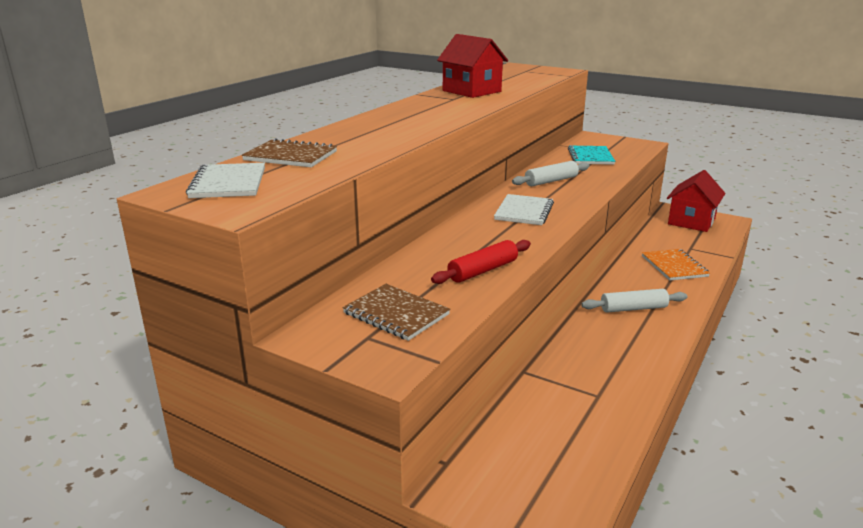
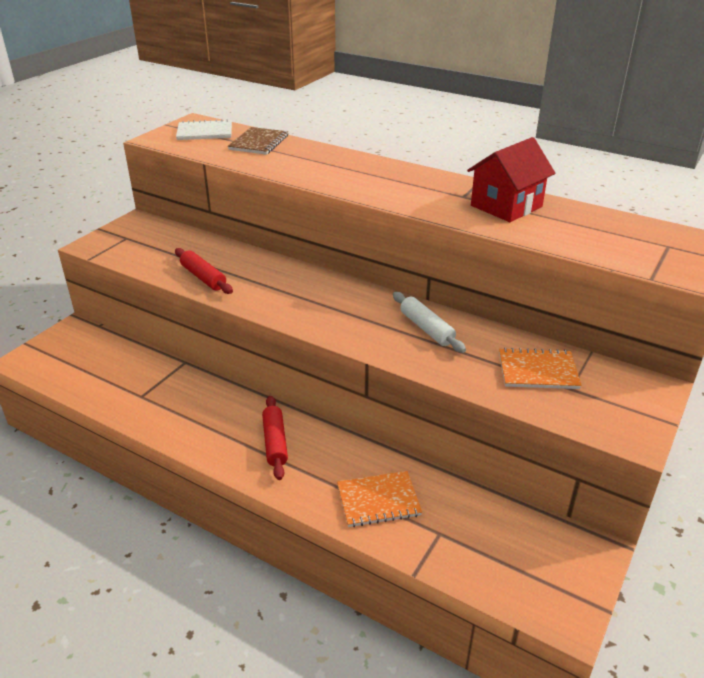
camera: 90 degrees right, 10 degrees up
brown notebook [343,284,450,341] -> none
white notebook [494,194,554,225] -> none
turquoise notebook [568,145,615,165] -> orange notebook [499,348,582,389]
white rolling pin [581,289,688,313] -> red rolling pin [262,396,288,480]
red house [667,170,726,232] -> none

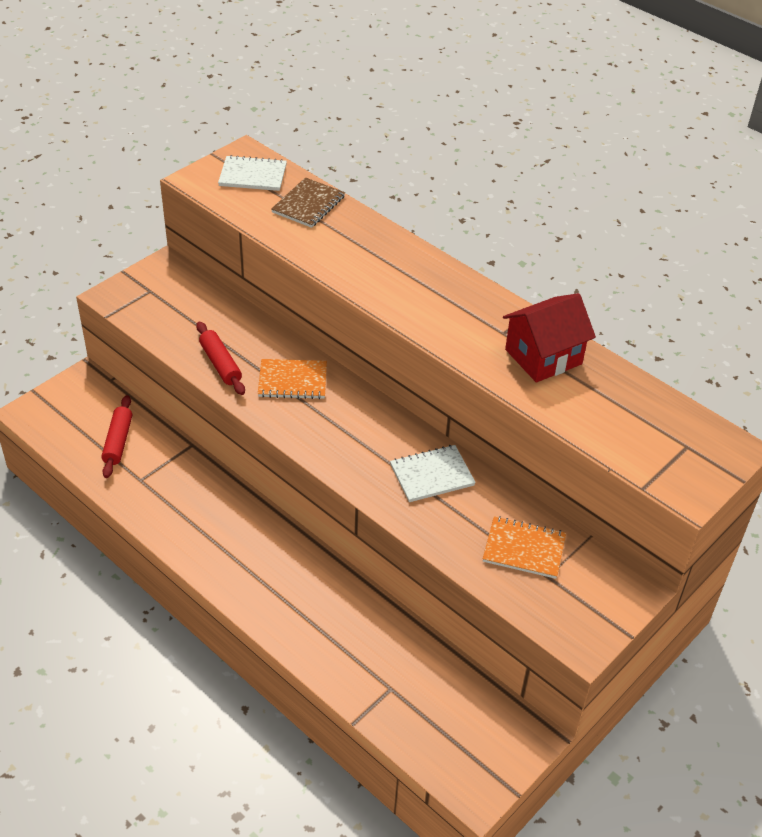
camera: 10 degrees right, 10 degrees up
red rolling pin [262,396,288,480] -> red rolling pin moved to [101,395,132,478]
orange notebook [337,471,422,527] -> orange notebook moved to [258,359,327,399]
white rolling pin [393,292,466,353] -> white notebook [390,445,476,502]

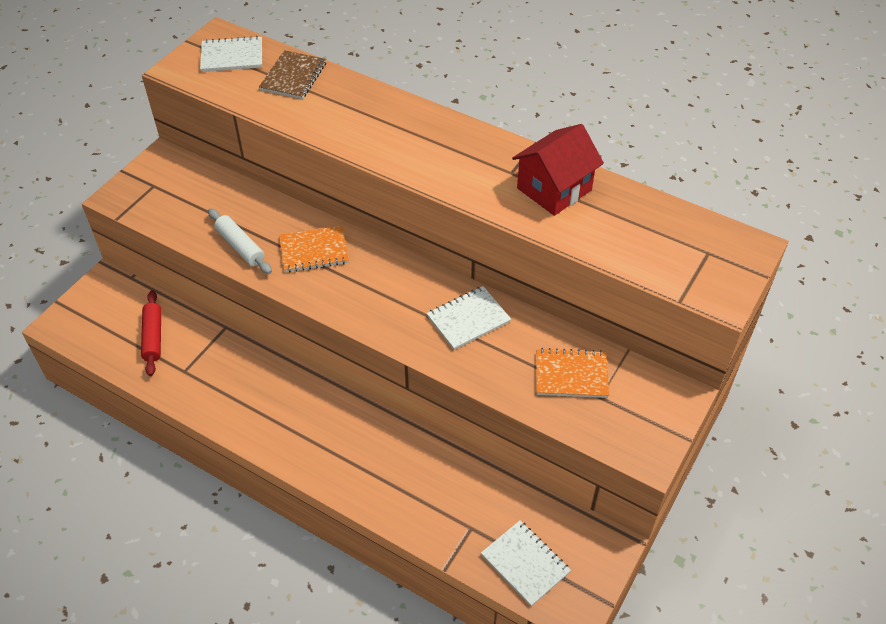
camera: 10 degrees left, 5 degrees up
red rolling pin [196,321,245,395] -> white rolling pin [208,208,272,274]
none -> white notebook [481,520,571,606]

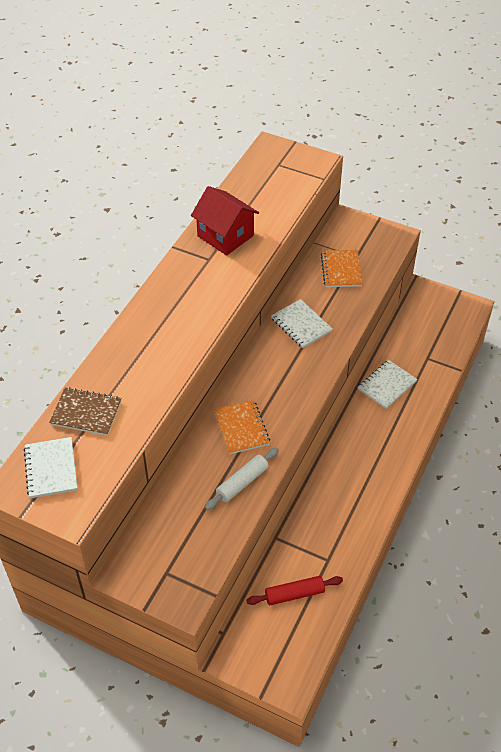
camera: 95 degrees left, 0 degrees up
white notebook [481,520,571,606] -> white notebook moved to [358,360,417,409]

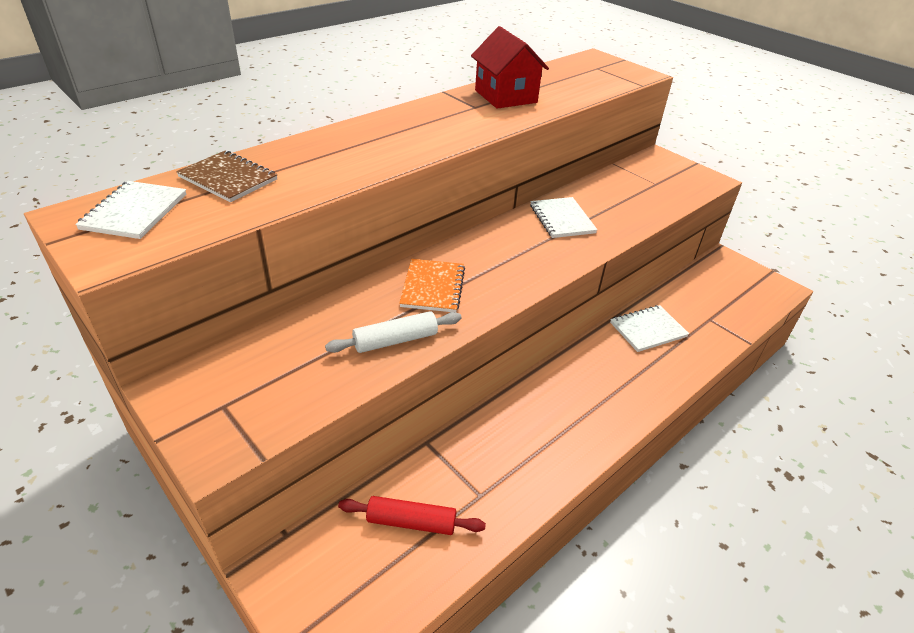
camera: 20 degrees right, 10 degrees down
orange notebook [321,250,363,287] -> none

